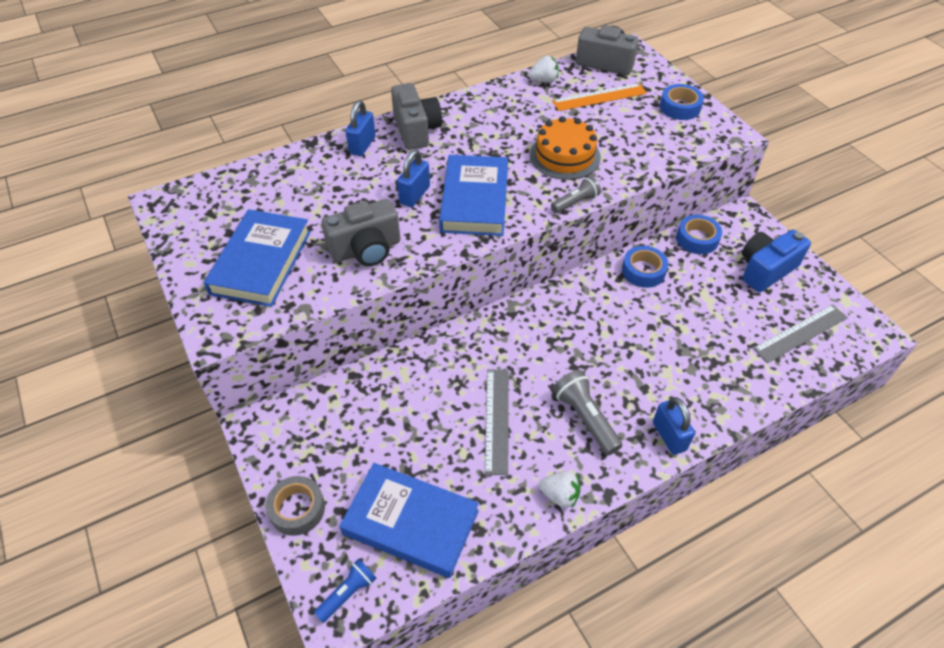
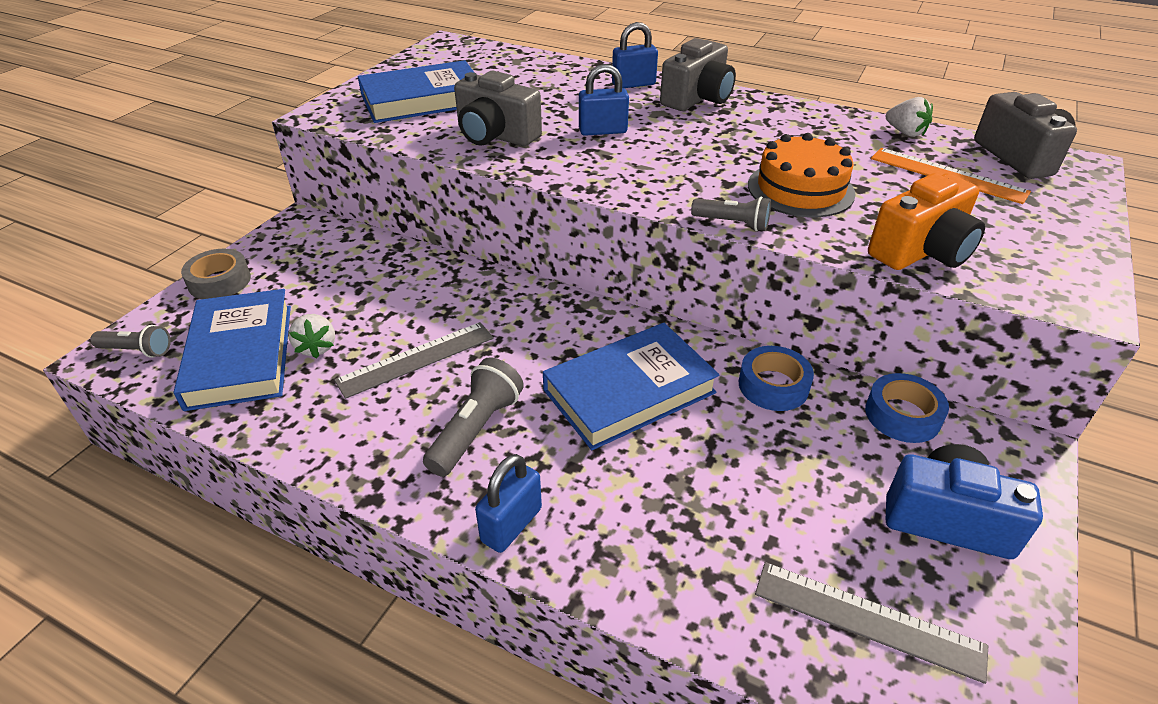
camera: 55 degrees right, 10 degrees down
blue flashlight [314,559,376,623] -> grey flashlight [90,325,171,358]
blue book [439,155,508,236] -> blue book moved to [543,323,720,450]
white strawberry [538,471,581,509] -> white strawberry moved to [288,314,335,358]
blue tape [660,84,704,120] -> none
none -> orange camera [868,173,985,270]

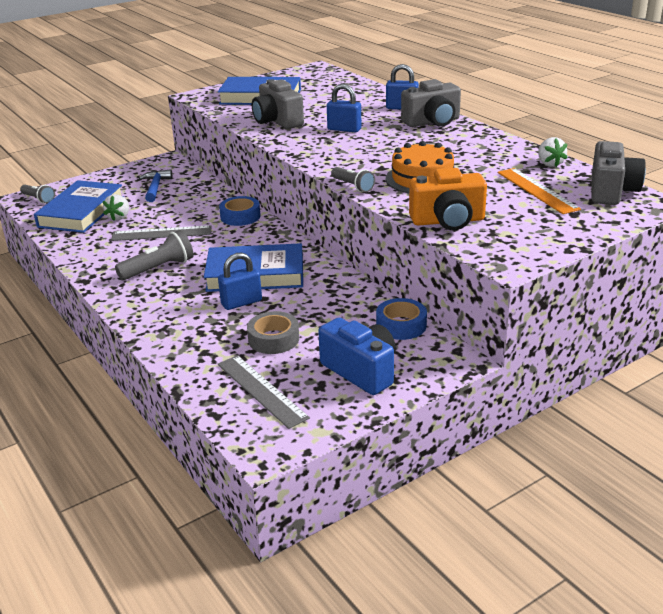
camera: 30 degrees right, 10 degrees down
grey tape [181,249,251,299] -> grey tape moved to [247,311,299,354]
blue padlock [475,454,542,553] -> blue padlock moved to [218,253,262,310]
blue tape [739,346,814,411] -> blue tape moved to [219,196,261,226]
none -> blue hammer [139,169,172,202]

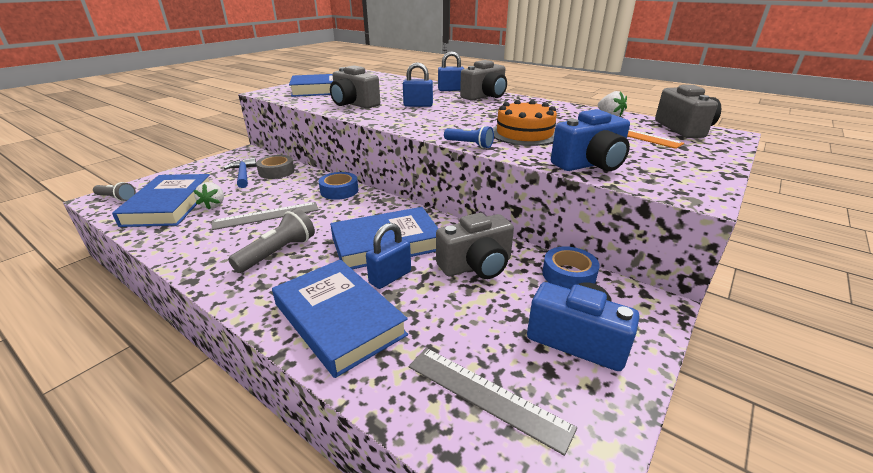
camera: 20 degrees left, 0 degrees up
grey tape [247,311,299,354] -> grey tape moved to [256,155,295,179]
grey flashlight [331,167,375,192] -> blue flashlight [444,126,494,149]
orange camera [409,168,487,230] -> blue camera [551,109,630,171]
none -> blue book [272,259,408,378]
none -> grey camera [436,213,514,279]

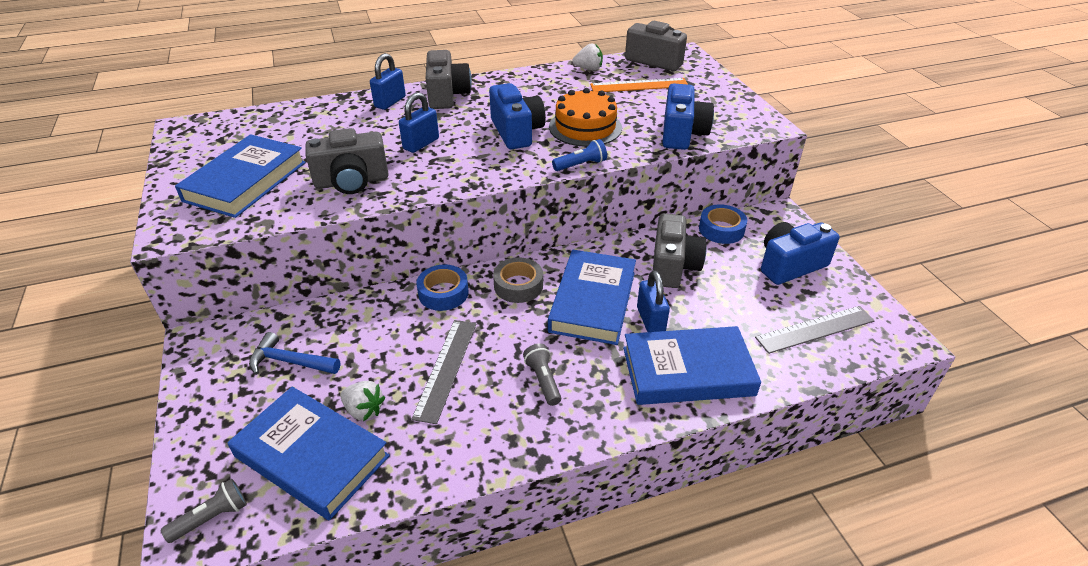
camera: 55 degrees left, 10 degrees up
grey flashlight [228,208,315,273] -> grey flashlight [523,344,561,406], size x0.65
grey tape [256,155,295,179] -> grey tape moved to [493,257,543,303]
none -> blue camera [489,83,546,149]

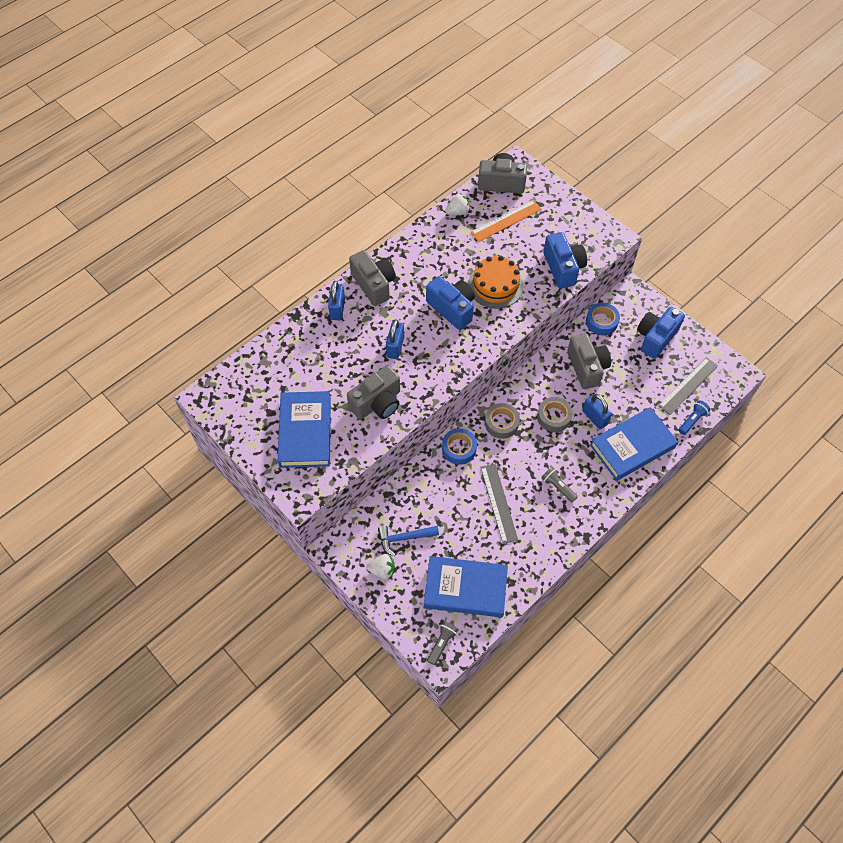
camera: 25 degrees left, 20 degrees up
white strawberry [340,381,385,421] -> white strawberry moved to [366,554,395,579]
blue book [548,250,636,345] -> grey tape [537,397,573,432]
blue flashlight [552,139,607,171] -> blue flashlight moved to [679,400,710,435]

